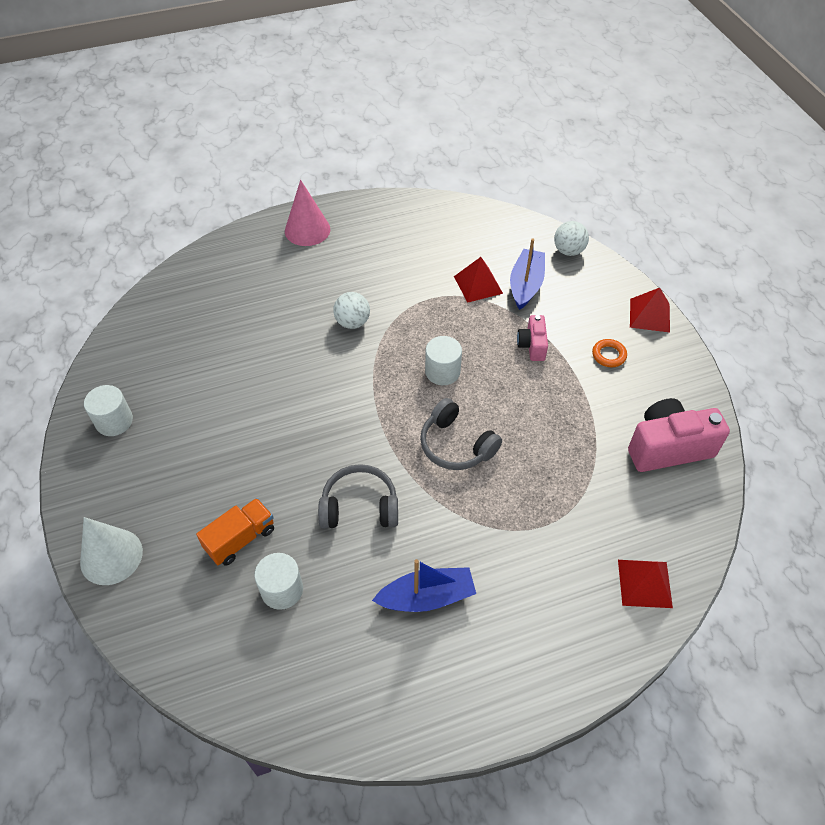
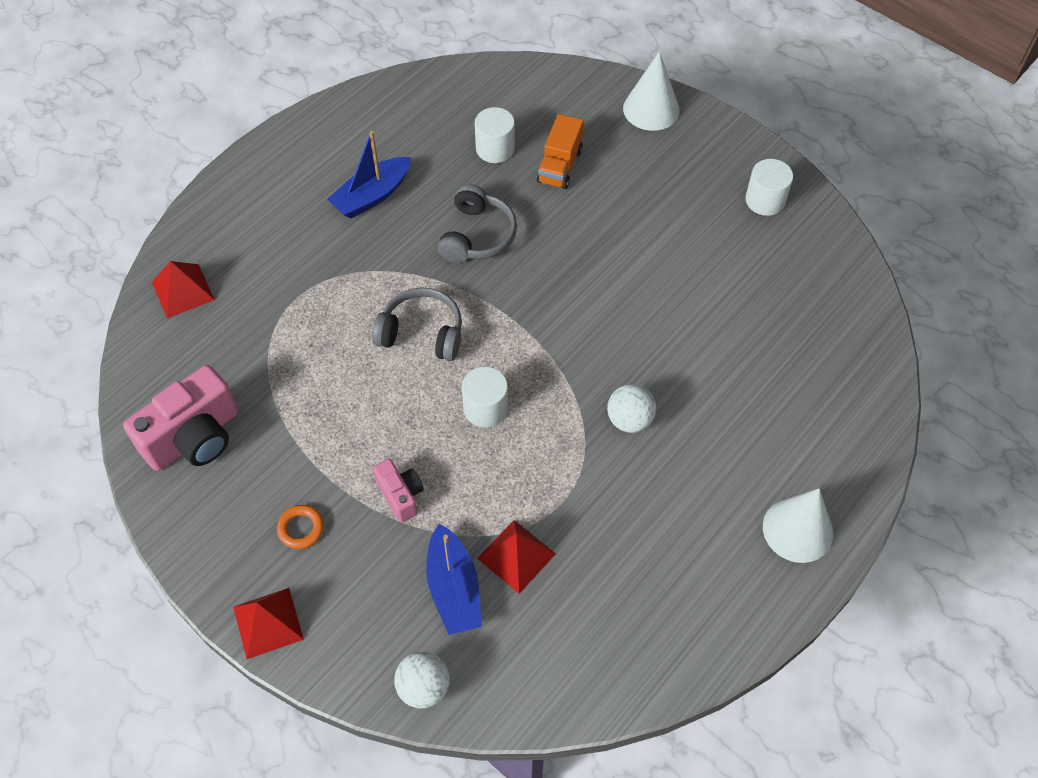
camera: 150 degrees right, 5 degrees up
pink cone [285,180,330,246] -> white cone [763,488,833,563]
grey headphones [318,464,398,529] -> grey headphones turned 45 degrees counterclockwise [437,184,517,263]

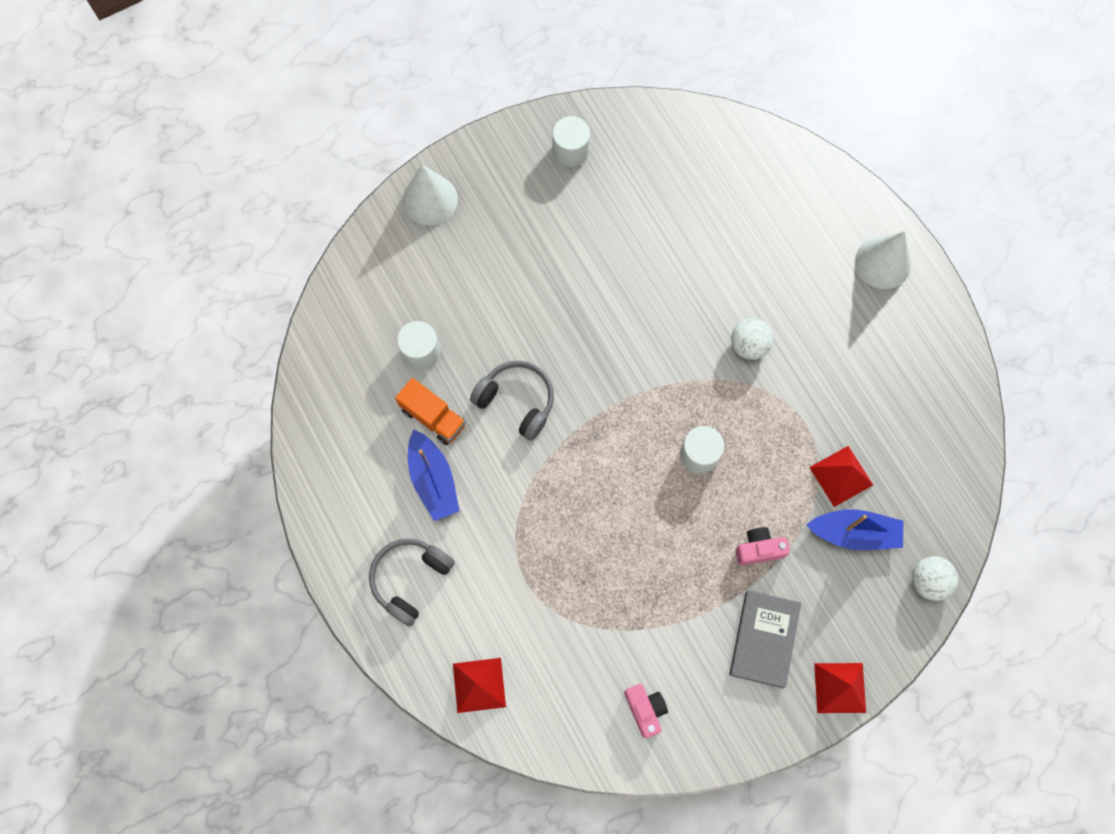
camera: 70 degrees left, 15 degrees up
pink camera [123,365,238,471] -> pink camera [624,684,668,738], size x0.54
orange ring [277,505,324,549] -> grey book [729,590,801,688]
grey headphones [372,287,462,361] -> grey headphones moved to [369,539,455,626]
orange truck [537,114,584,189] -> orange truck moved to [395,378,466,445]

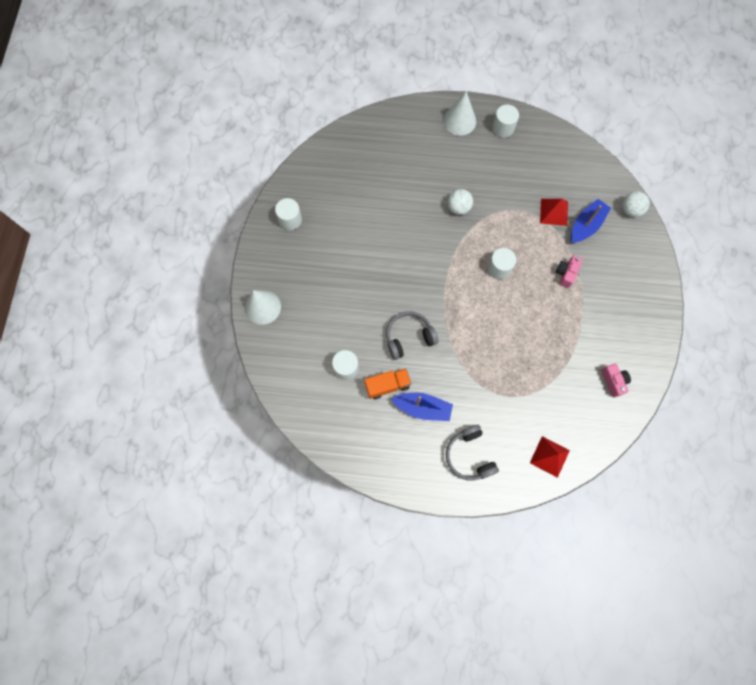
camera: 55 degrees left, 0 degrees up
pink camera [624,684,668,738] -> pink camera turned 60 degrees clockwise [601,364,631,397]
grey book [729,590,801,688] -> none
red pyramid [814,663,866,713] -> none
none -> white cylinder [492,105,519,138]

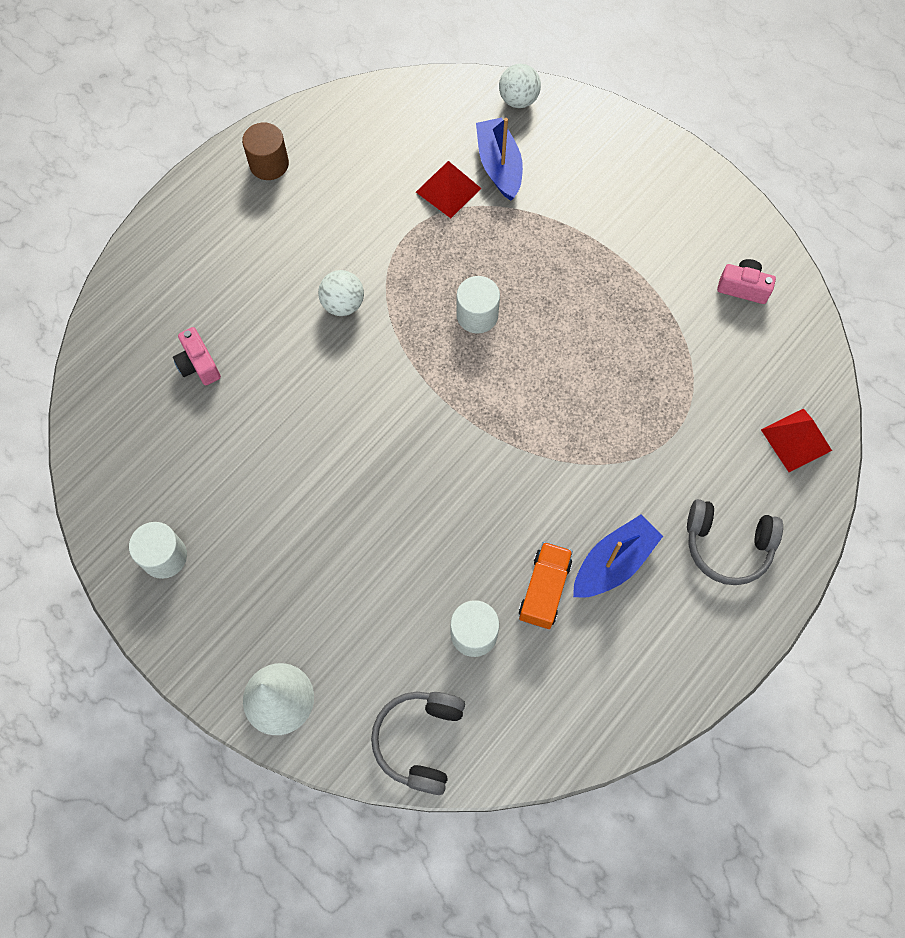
camera: 55 degrees left, 5 degrees down
grey headphones [386,311,439,360] -> grey headphones moved to [371,692,465,795]
white cone [443,92,476,136] -> none
white cylinder [492,105,519,138] -> brown cylinder [242,123,289,180]
pink camera [556,255,583,288] -> pink camera moved to [173,327,221,385]

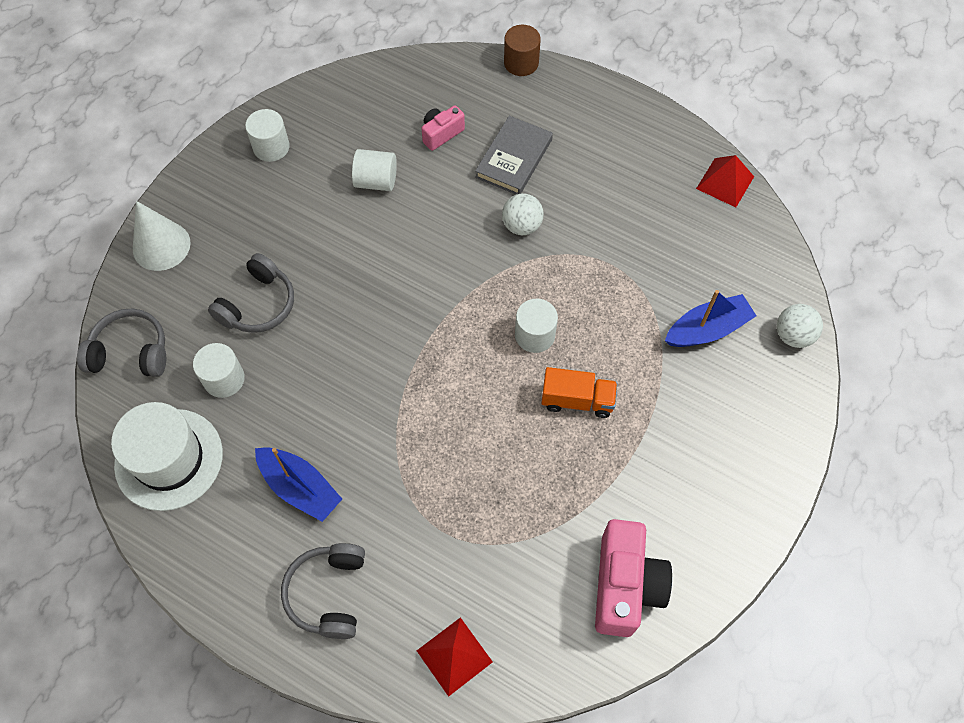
camera: 80 degrees right, 5 degrees down
brown cylinder [242,123,289,180] -> brown cylinder moved to [504,25,541,76]
red pyramid [416,161,481,218] -> red pyramid moved to [696,155,754,207]
orange truck [519,542,573,629] -> orange truck moved to [541,367,617,418]
pink camera [717,259,776,304] -> pink camera [595,519,672,637], size x1.87
none -> white hat [111,402,223,511]
none -> grey headphones [208,253,294,333]
none -> white cylinder [352,149,397,191]
none -> grey book [475,116,553,194]

